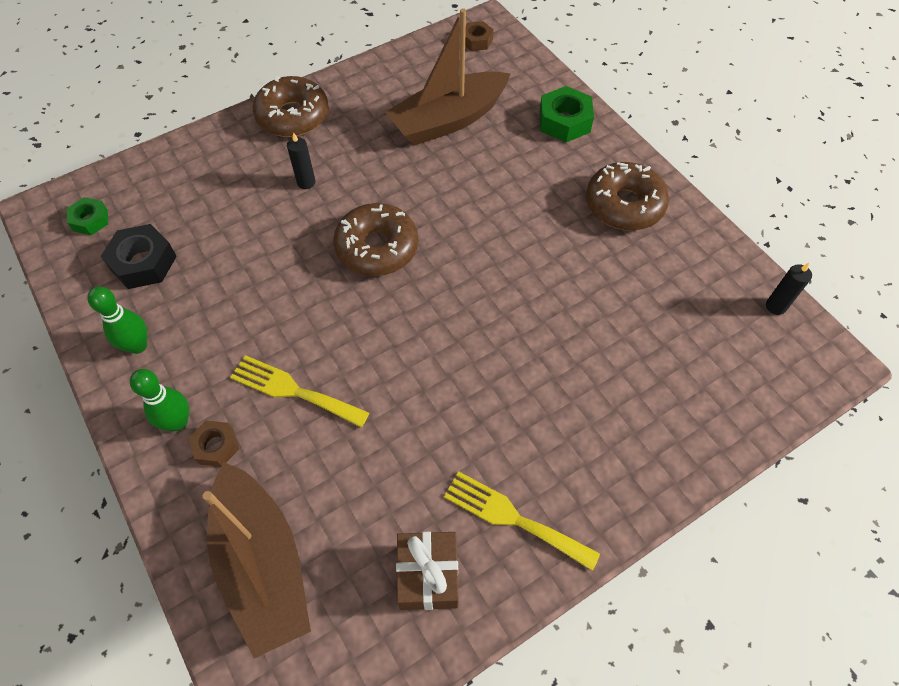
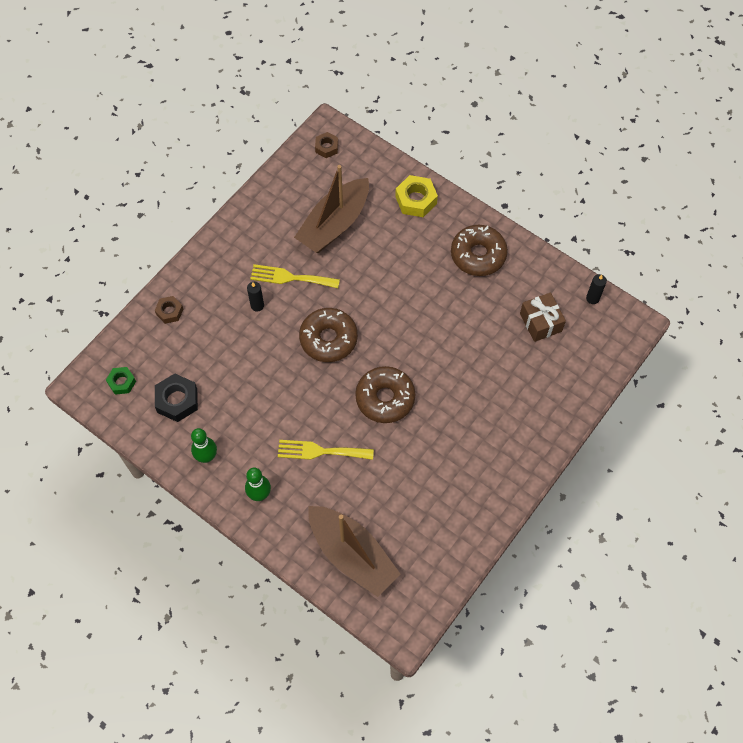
camera: 20 degrees left, 5 degrees up
brown nut [189,420,239,467] -> brown nut moved to [155,296,183,324]
brown donut [253,76,329,137] -> brown donut moved to [355,366,416,423]
brown gift [396,532,459,610] -> brown gift moved to [520,293,566,342]
yellow fork [444,471,600,571] -> yellow fork moved to [250,264,340,288]
green nut [539,86,594,142] -> yellow nut [395,175,438,217]

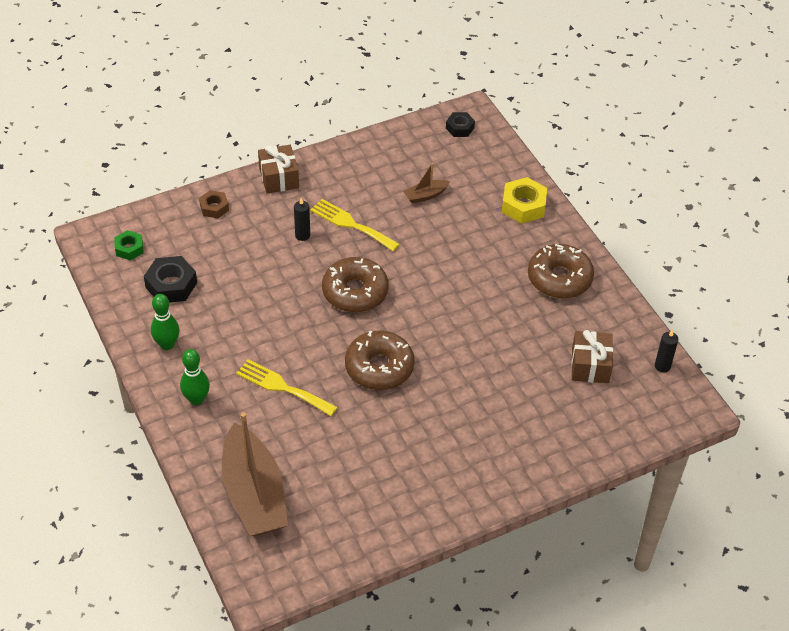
camera: 25 degrees right, 15 degrees down
brown boat [294,165,369,253] -> brown boat [403,163,450,204], size x0.43
brown nut [315,132,338,158] -> black nut [446,112,475,137]
none -> brown gift [258,145,299,194]

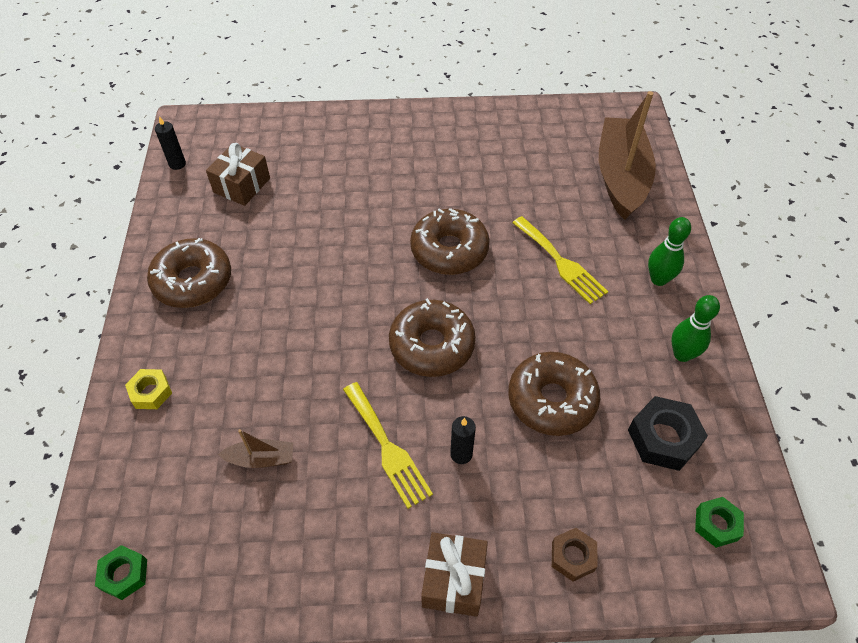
camera: 155 degrees left, 5 degrees up
black nut [446,112,475,137] -> green nut [95,545,147,600]
yellow nut [502,177,547,223] -> yellow nut [125,369,172,409], size x0.62
none -> brown donut [508,352,600,436]

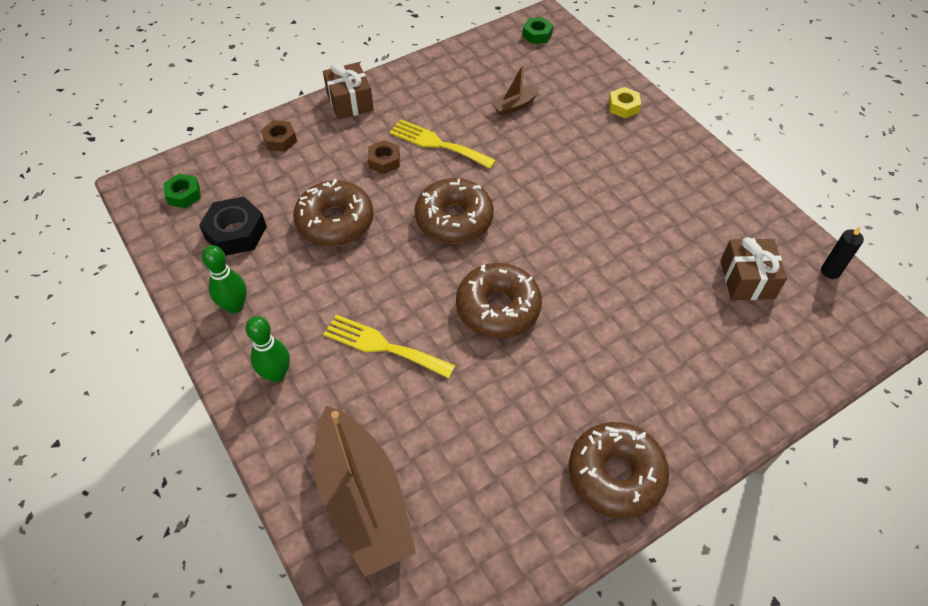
camera: 150 degrees right, 0 degrees up
brown donut [147,238,231,308] -> brown donut moved to [569,422,669,519]
black candle [450,416,476,464] -> brown nut [368,140,400,174]

